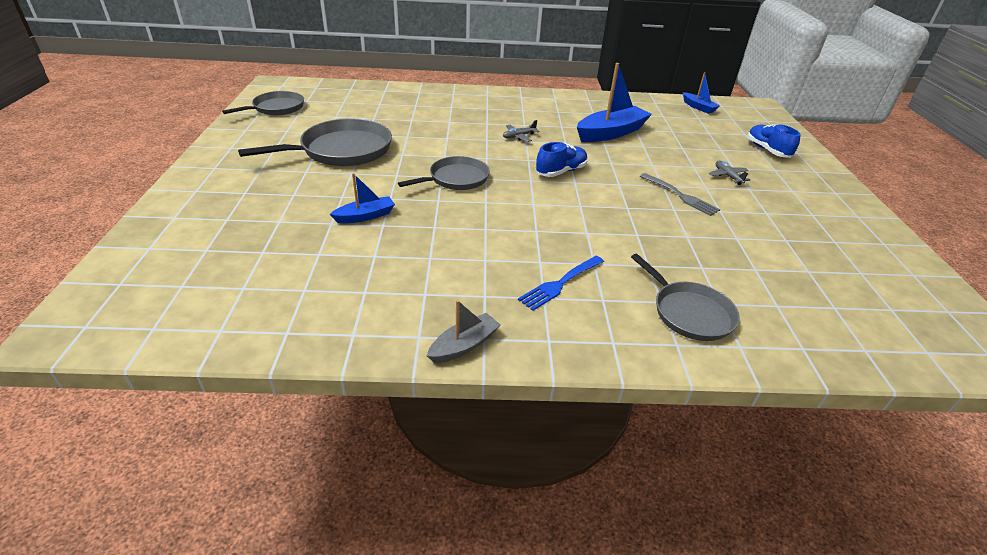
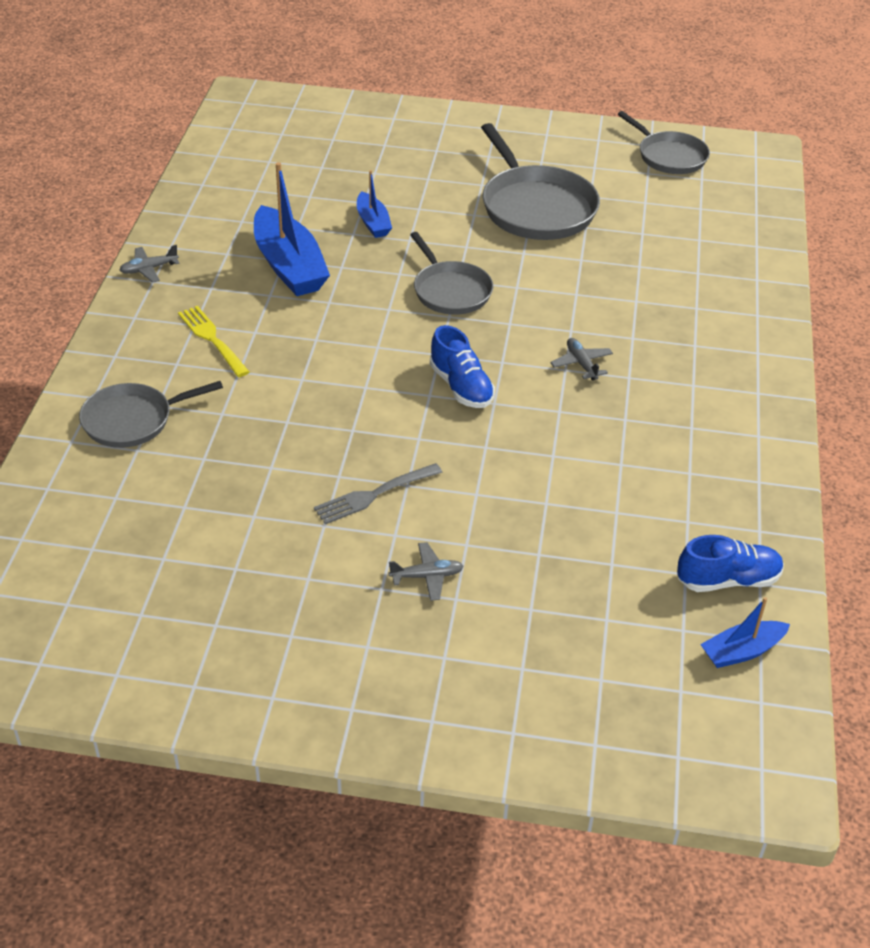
camera: 100 degrees right, 5 degrees up
grey boat [427,300,501,363] -> grey plane [120,245,180,283]
blue fork [518,256,604,311] -> yellow fork [178,306,249,377]
blue boat [577,63,652,142] -> blue boat moved to [254,162,330,296]
blue shoe [747,124,801,158] -> blue shoe moved to [677,535,784,592]

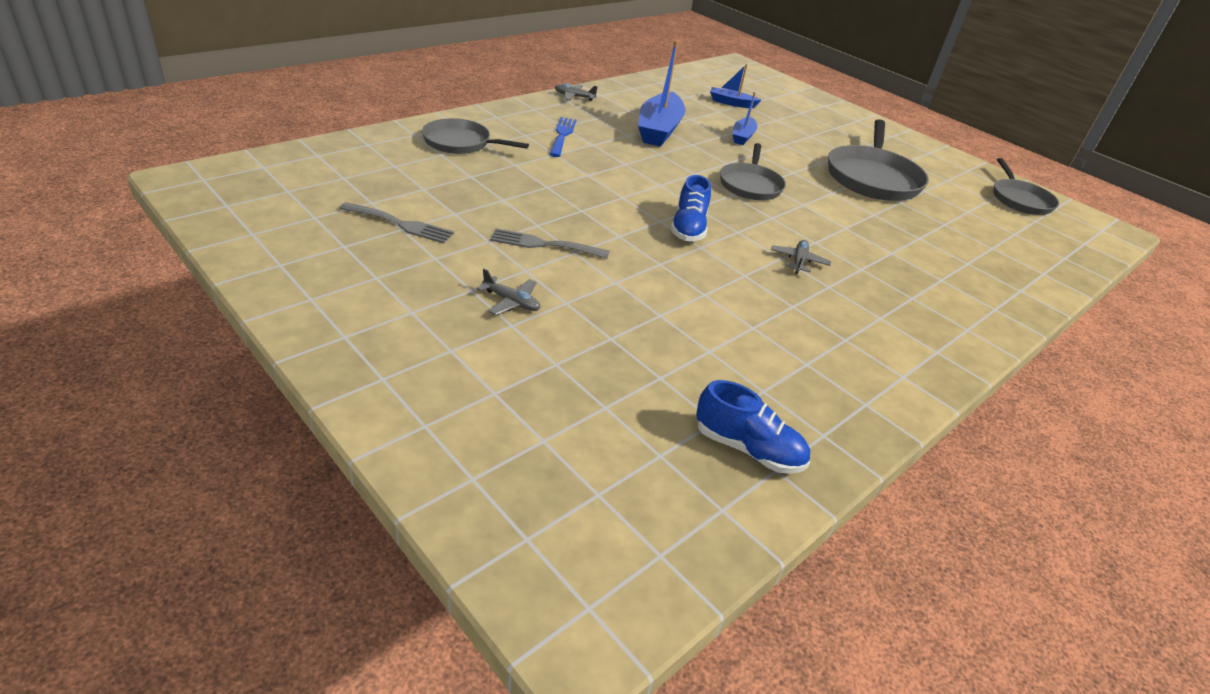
camera: 35 degrees right, 5 degrees down
yellow fork [178,306,249,377] -> blue fork [549,117,576,157]
blue boat [700,597,790,668] -> blue boat moved to [710,64,761,108]
none -> grey fork [339,202,454,243]

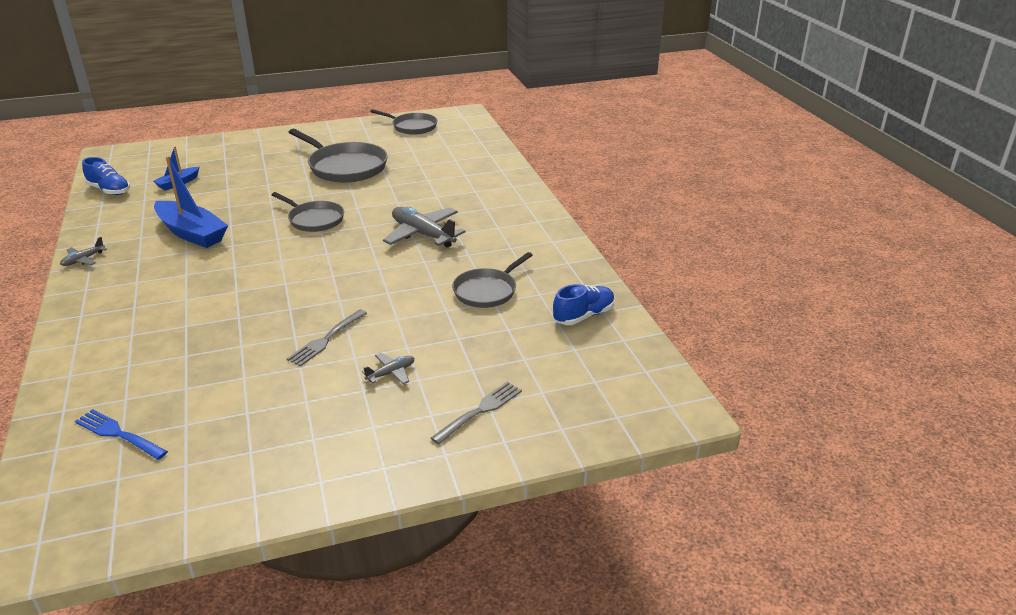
camera: 60 degrees left, 5 degrees down
grey fork [339,202,454,243] -> grey fork moved to [431,382,522,444]
grey pan [422,118,529,154] -> grey pan moved to [452,252,533,308]
blue fork [549,117,576,157] -> blue fork moved to [75,409,168,460]
blue shoe [670,175,711,241] -> blue shoe moved to [82,157,130,195]
blue boat [733,92,757,145] -> none
grey plane [771,240,831,274] -> grey plane [383,207,466,248], size x2.04

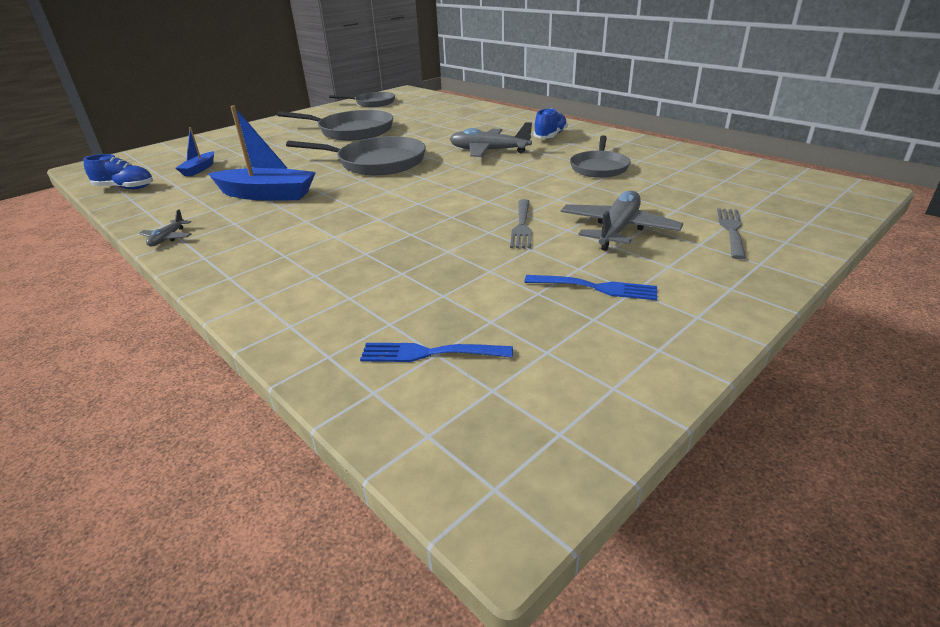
camera: 25 degrees left, 0 degrees up
grey pan [272,192,344,232] -> grey pan [286,136,426,175], size x1.59
grey plane [362,353,414,384] -> grey plane [561,191,683,251], size x2.04
blue shoe [553,284,615,325] -> blue shoe moved to [533,108,568,138]
none -> blue fork [525,275,657,300]

